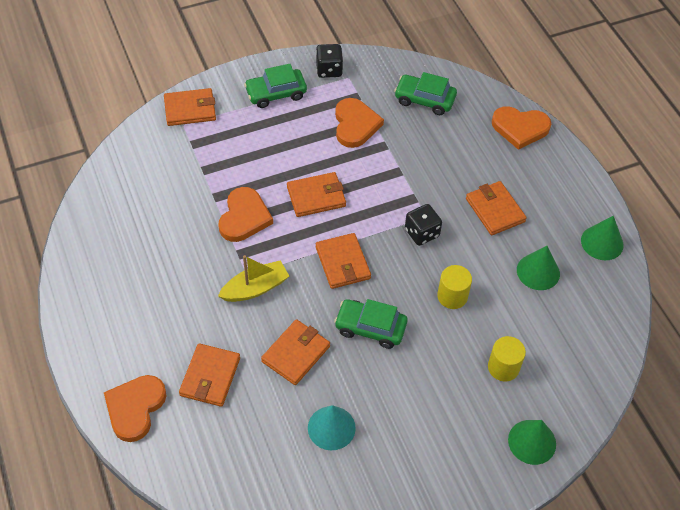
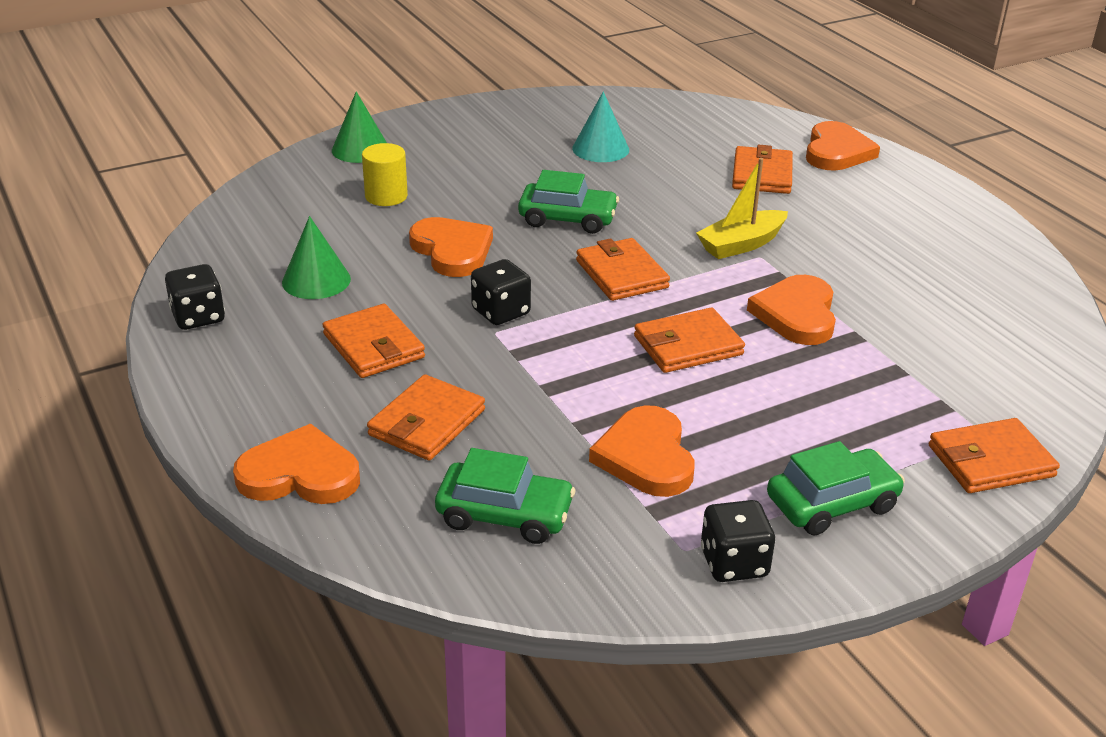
camera: 175 degrees right, 20 degrees down
orange wallet [261,319,330,385] -> orange wallet moved to [367,374,485,461]
yellow cylinder [437,265,472,309] -> orange heart [409,217,493,277]
green cone [581,216,623,260] -> black dice [165,264,225,330]

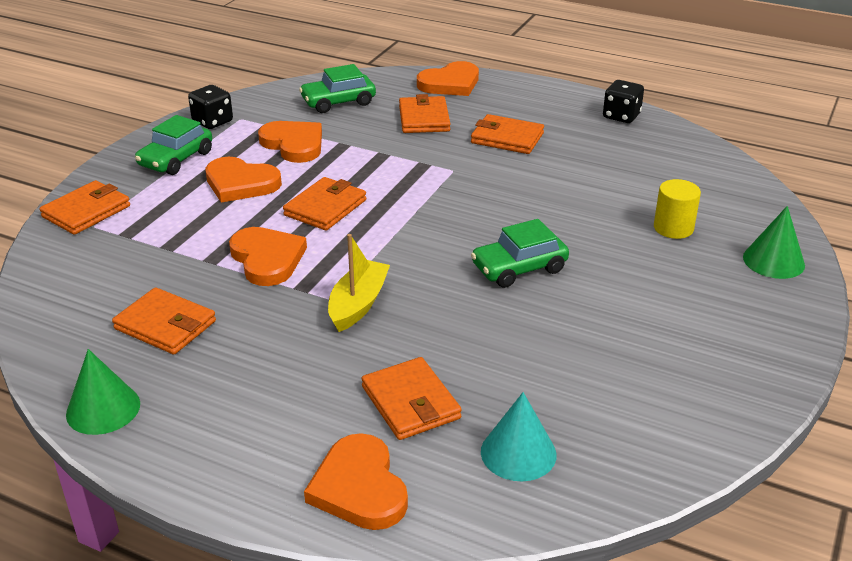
camera: 145 degrees right, 0 degrees up
green cone [282,216,351,299] -> green cone moved to [66,349,140,435]
orange heart [409,217,493,277] -> orange heart moved to [205,157,282,203]
black dice [471,259,531,325] -> none
turquoise cone [572,91,629,162] -> turquoise cone moved to [481,392,556,481]
orange wallet [576,238,670,301] -> orange wallet moved to [112,287,216,355]

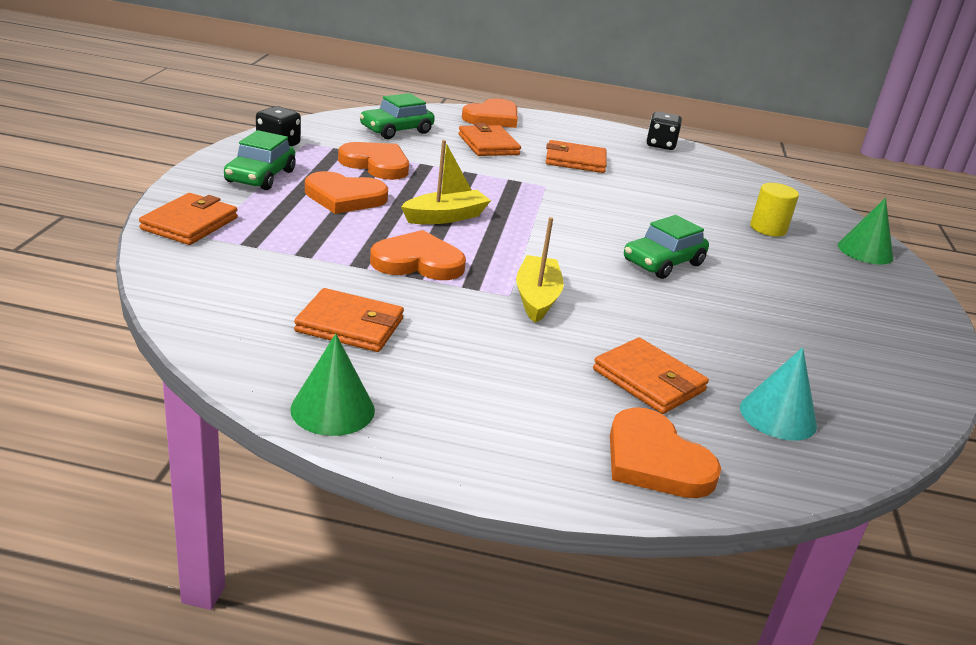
camera: 20 degrees left, 5 degrees down
orange heart [229,227,307,286] -> orange heart turned 45 degrees counterclockwise [370,230,466,280]
orange wallet [283,177,366,231] -> yellow boat [401,140,491,224]

